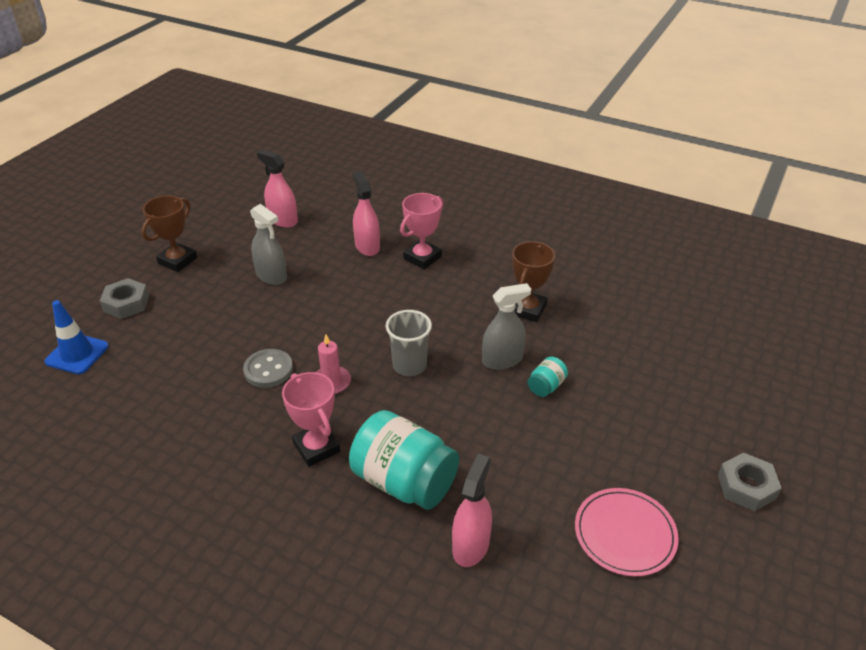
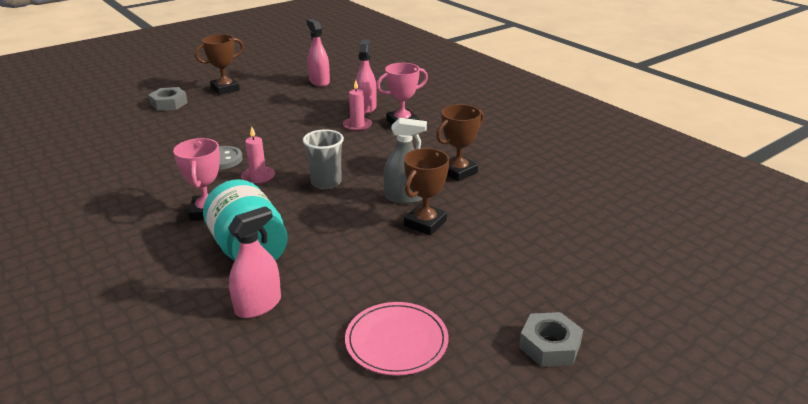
camera: 25 degrees right, 10 degrees down
blue traffic cone [44,300,109,374] -> none
grey spray bottle [250,204,287,285] -> none
turquoise jar [528,357,568,397] -> brown trophy [404,148,449,235]
none -> pink candle [343,80,372,132]

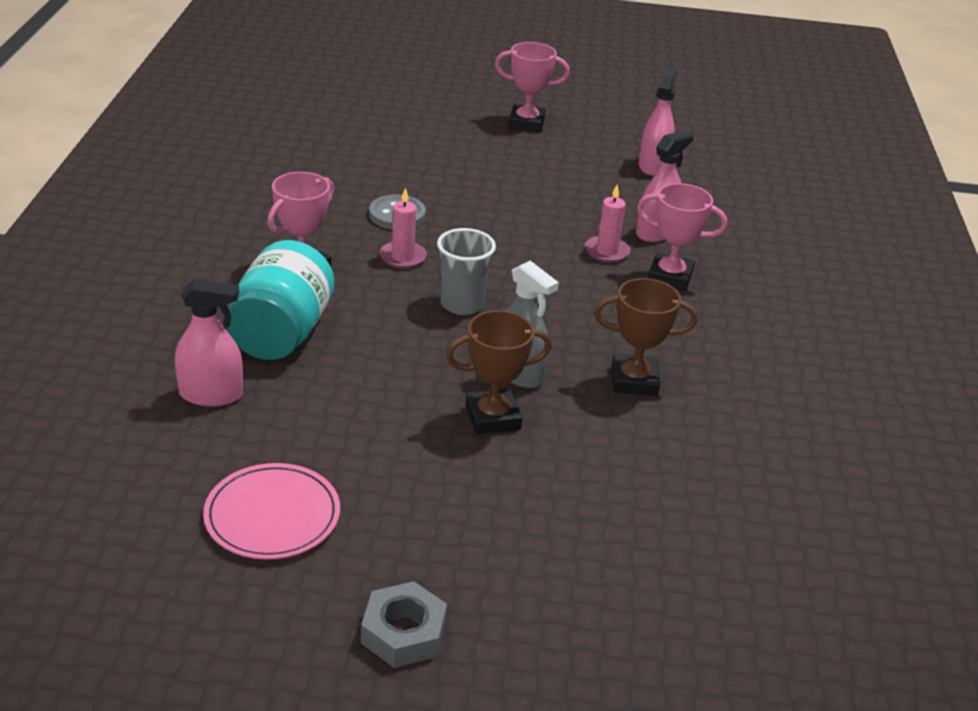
camera: 40 degrees right, 5 degrees up
grey nut [149,87,188,111] -> none
brown trophy [195,34,244,95] -> pink trophy [495,42,570,132]

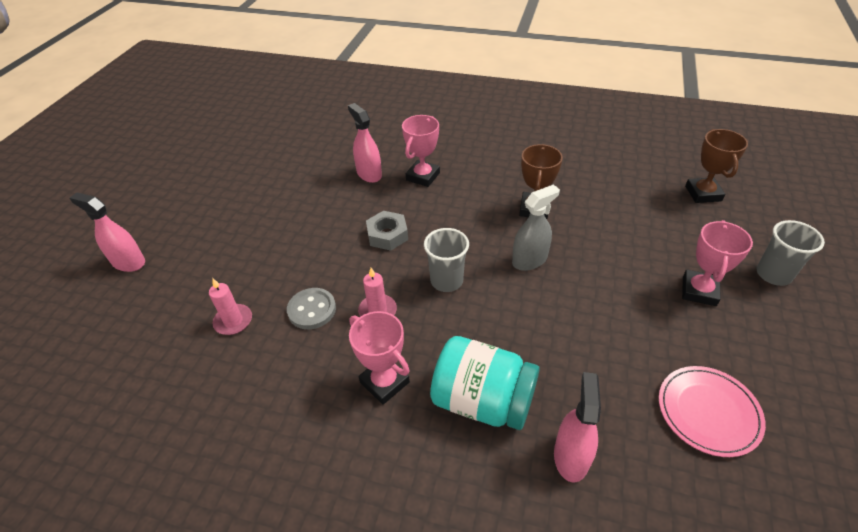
camera: 75 degrees left, 10 degrees up
grey nut [361,581,447,668] -> grey nut moved to [366,211,408,251]
brown trophy [446,310,552,434] -> brown trophy moved to [685,129,748,203]
pink trophy [495,42,570,132] -> pink trophy moved to [682,220,753,306]
pink candle [585,184,630,263] -> pink candle moved to [209,279,252,335]
pink spray bottle [639,67,677,176] -> pink spray bottle moved to [70,193,145,272]
none -> grey cup [757,220,825,286]

